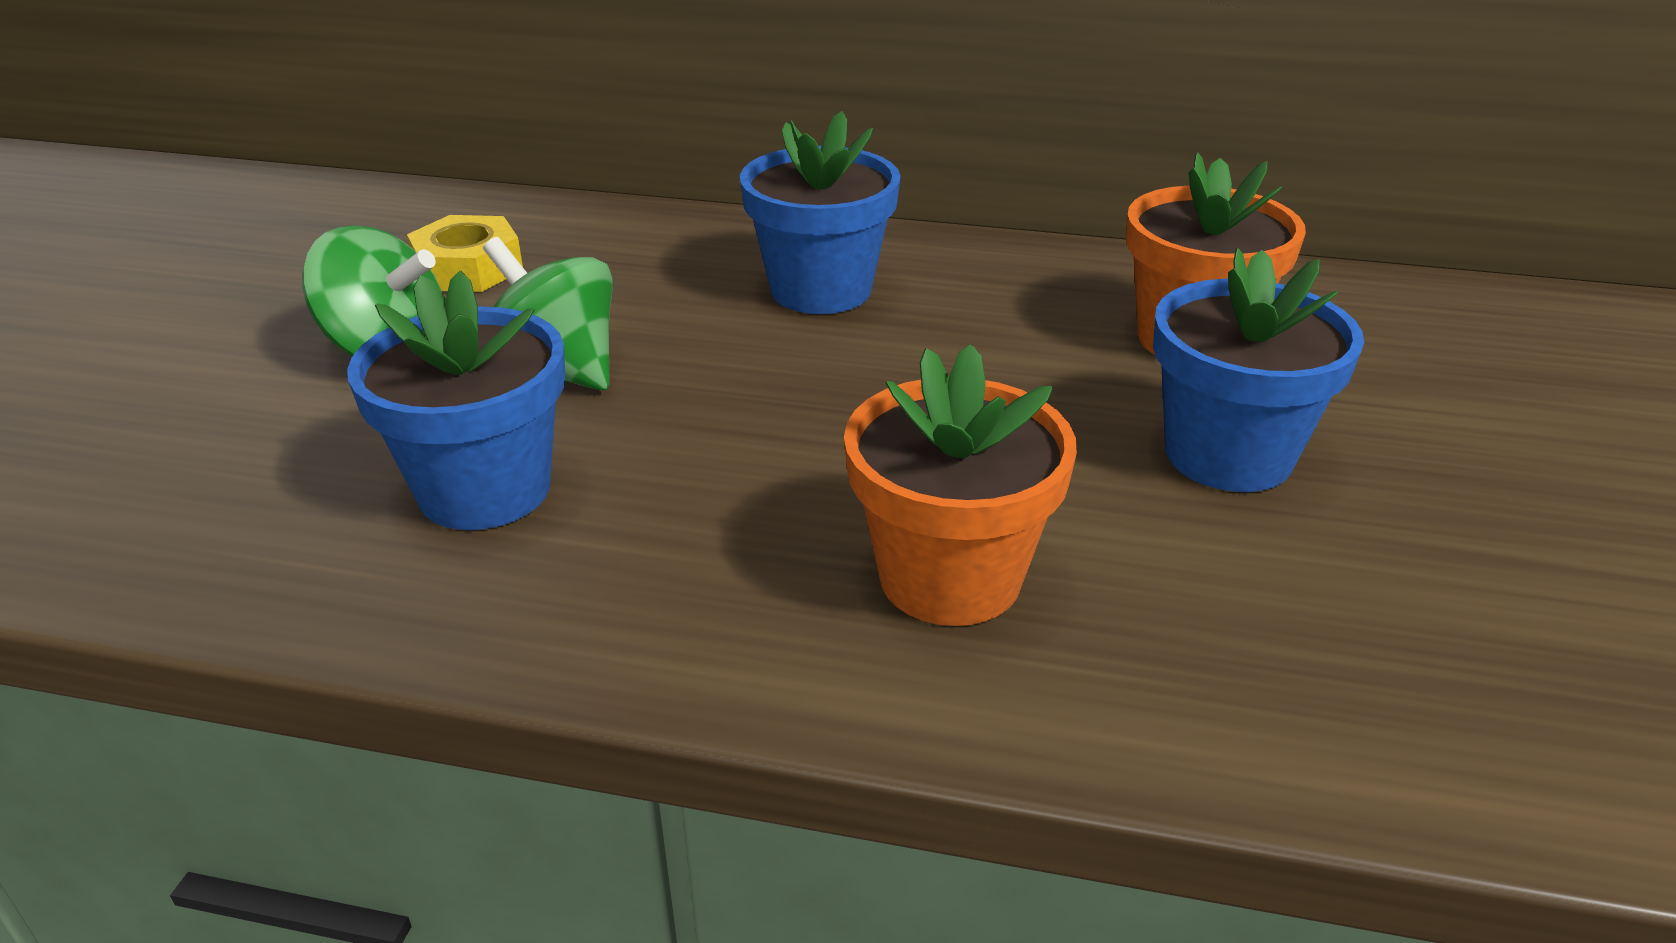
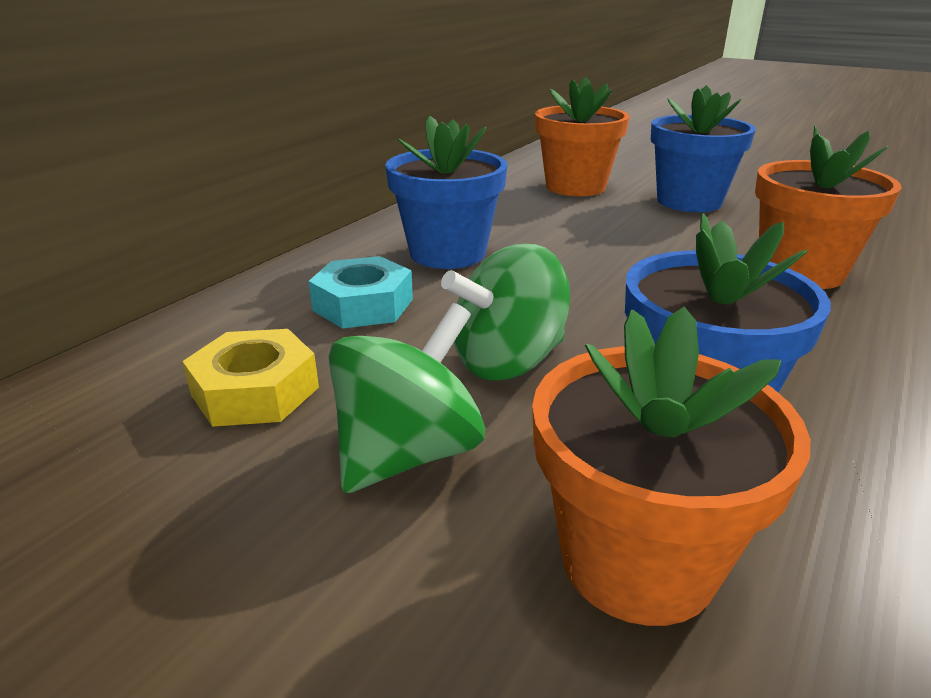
camera: 70 degrees left, 5 degrees down
none -> turquoise nut [309,256,413,329]
none -> orange flower pot [532,307,811,626]

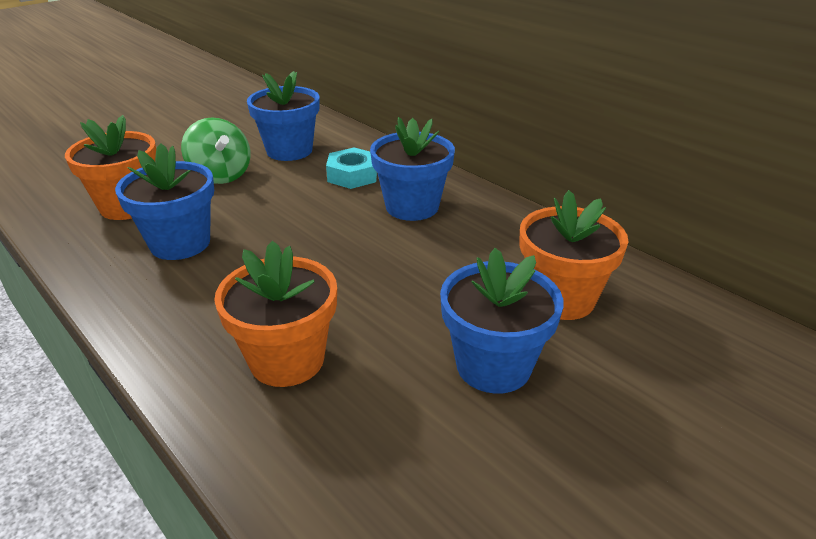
camera: 105 degrees right, 5 degrees up
yellow nut [182,329,319,427] -> blue flower pot [247,71,319,161]
green spinning top [441,244,570,381] -> none

